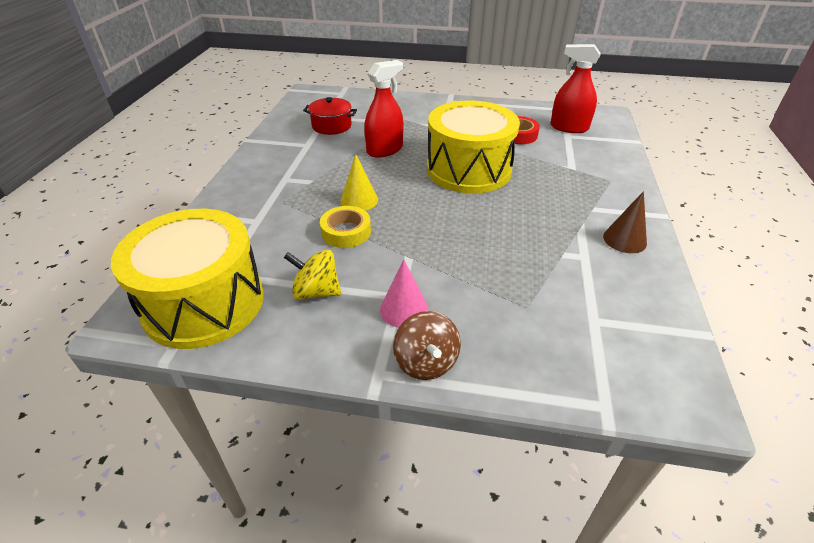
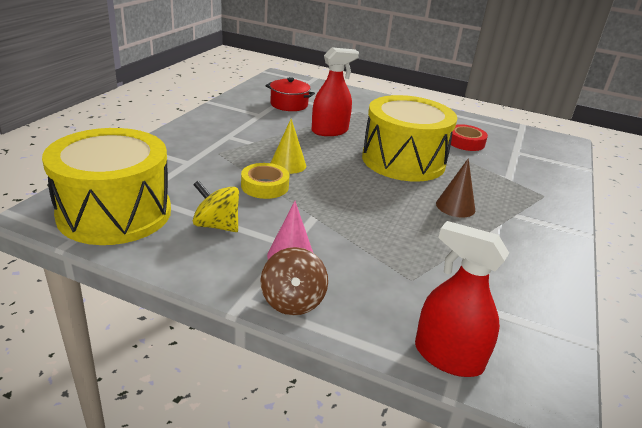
camera: 10 degrees right, 10 degrees down
red spray bottle [551,44,601,133] -> red spray bottle moved to [415,221,509,377]
brown cone [603,191,647,253] -> brown cone moved to [436,158,475,218]

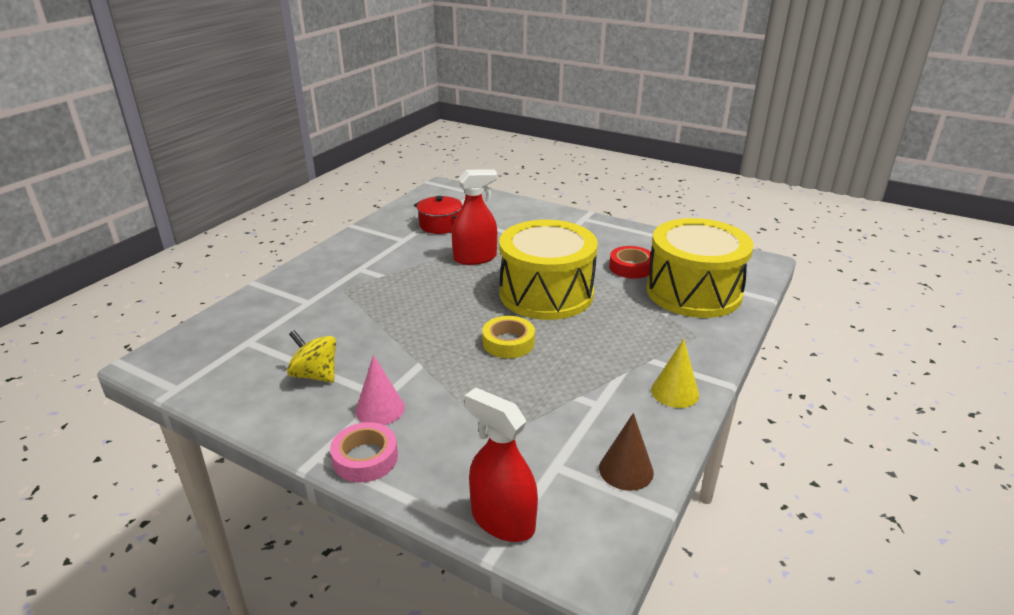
camera: 10 degrees right, 0 degrees up
yellow drum [42,128,171,245] -> yellow drum moved to [647,218,754,318]
yellow tape [241,163,289,199] -> yellow tape moved to [482,316,535,358]
brown spinning top [261,247,328,315] -> pink tape [330,422,398,483]
yellow cone [271,119,306,174] -> yellow cone moved to [651,339,699,408]
brown cone [436,158,475,218] -> brown cone moved to [599,413,654,491]

